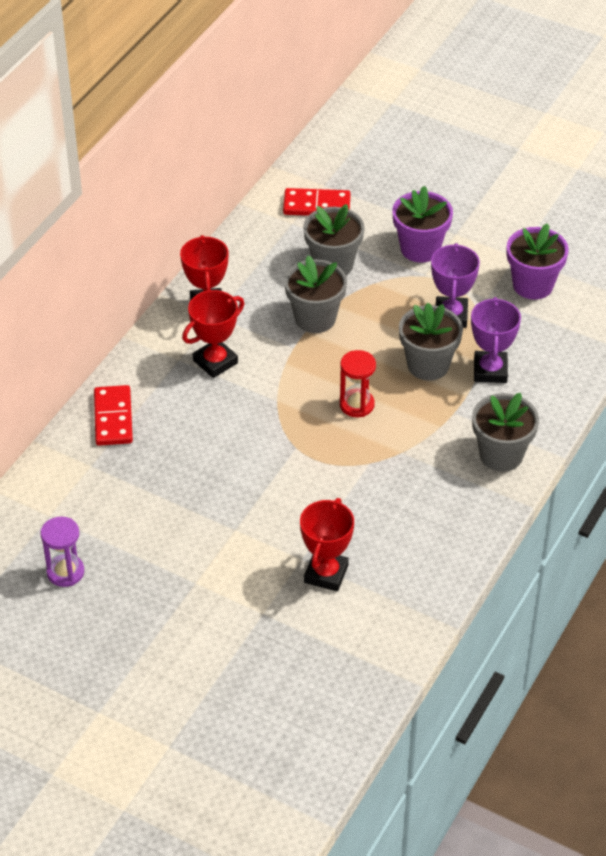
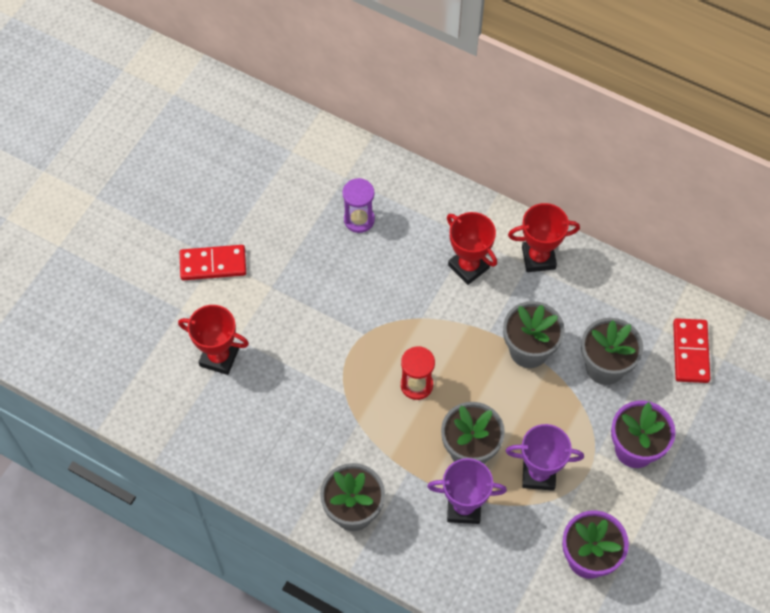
camera: 90 degrees right, 15 degrees up
purple hourglass [41,517,84,587] -> purple hourglass moved to [342,178,375,233]
red domino [94,385,133,446] -> red domino moved to [180,245,246,280]

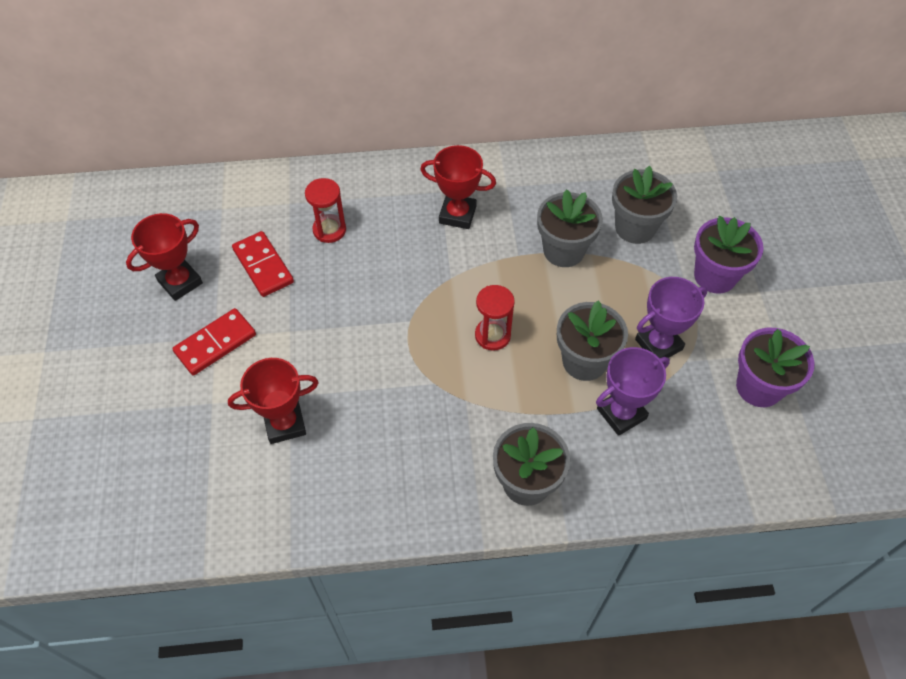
camera: 35 degrees left, 5 degrees down
purple hourglass [342,178,375,233] -> red hourglass [305,178,346,243]
red trophy [508,203,580,272] -> red trophy moved to [126,213,203,301]
red domino [673,318,710,383] -> red domino moved to [232,231,294,297]

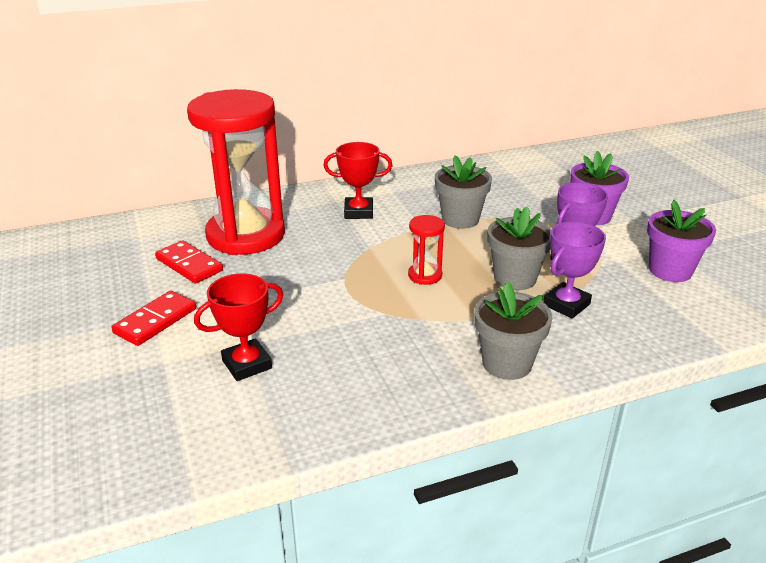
camera: 15 degrees left, 25 degrees down
red trophy [126,213,203,301] -> none
red hourglass [305,178,346,243] -> red hourglass [187,89,285,255], size x2.49
grey flower pot [612,166,677,244] -> none

